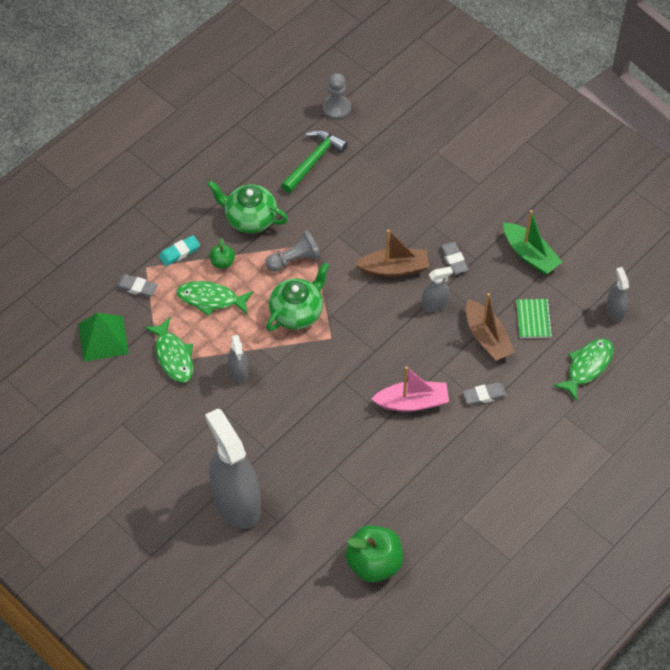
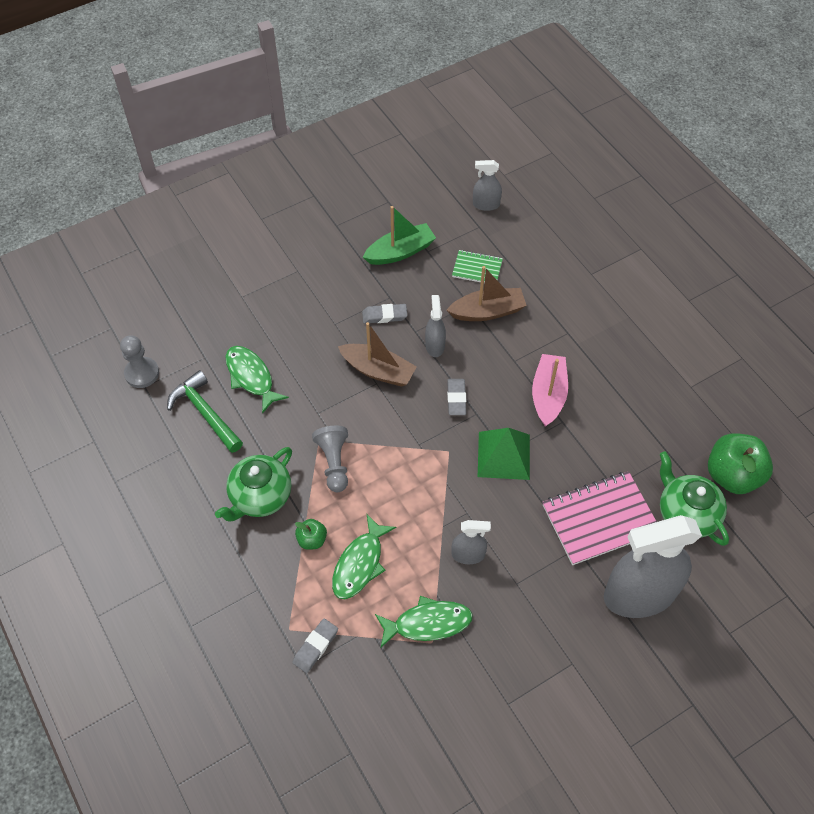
camera: 75 degrees left, 0 degrees up
green pyramid [78,313,129,362] -> green pyramid moved to [478,428,530,480]
turquoise eraser [159,235,200,266] -> none
green teapot [266,263,330,331] -> green teapot moved to [660,451,729,546]
brown boat [355,230,429,277] -> brown boat turned 105 degrees clockwise [338,322,417,387]
grey eraser [463,382,507,405] -> grey eraser moved to [447,379,467,415]
green fish [553,338,614,401] -> green fish moved to [225,346,289,414]
none -> pink notebook [542,471,657,565]

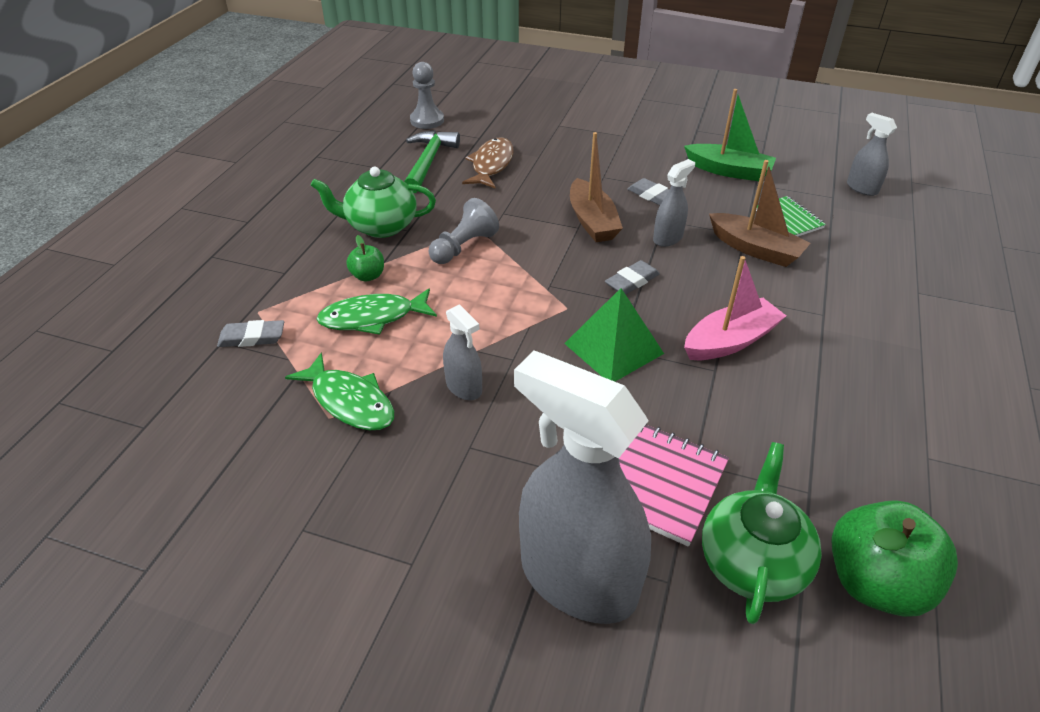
camera: 50 degrees right, 15 degrees down
green fish [225,346,289,414] -> brown fish [462,138,514,189]

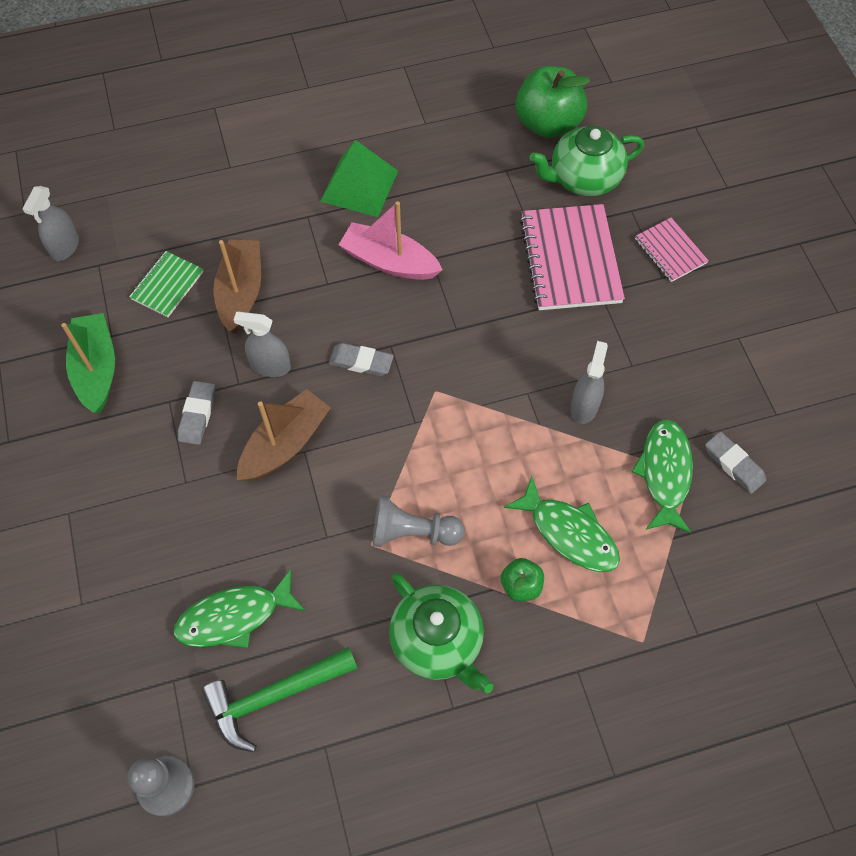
camera: 125 degrees left, 20 degrees up
grey eraser [217,320,284,347] -> grey eraser moved to [705,431,766,494]
brown fish [462,138,514,189] -> green fish [174,569,306,648]
grey spray bottle [514,350,651,624] -> pink notebook [635,218,709,282]
green pyramid [564,288,664,382] -> green pyramid moved to [320,140,398,217]

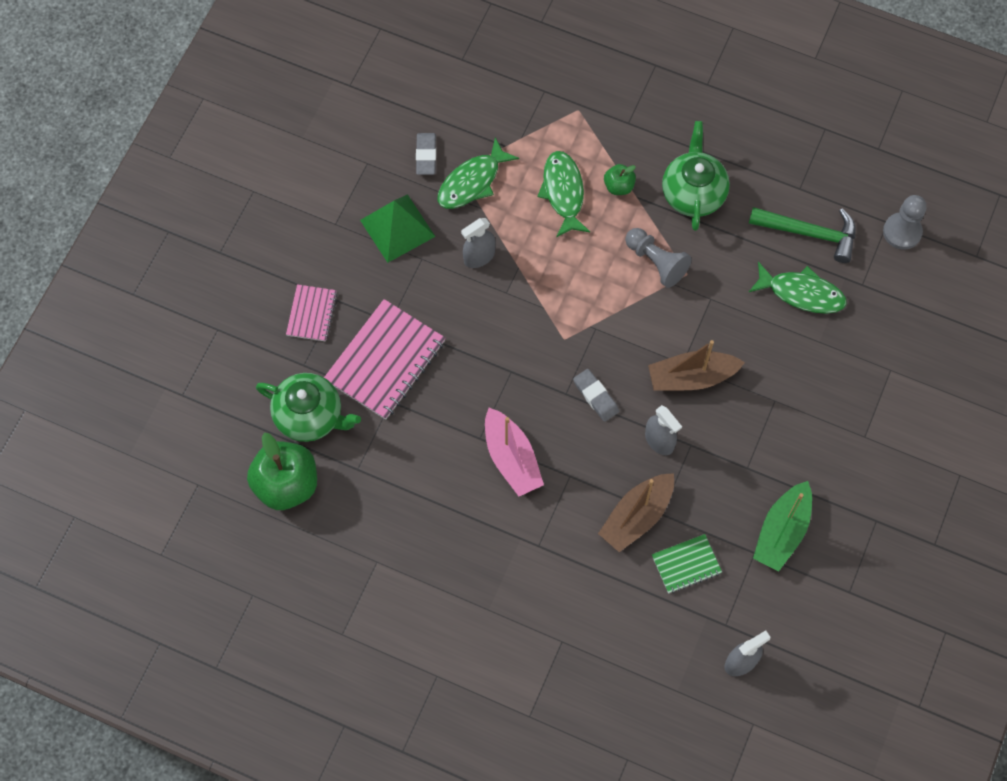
camera: 140 degrees left, 5 degrees up
grey eraser [178,381,215,445] -> none
green pyramid [320,140,398,217] -> green pyramid moved to [360,194,436,263]

